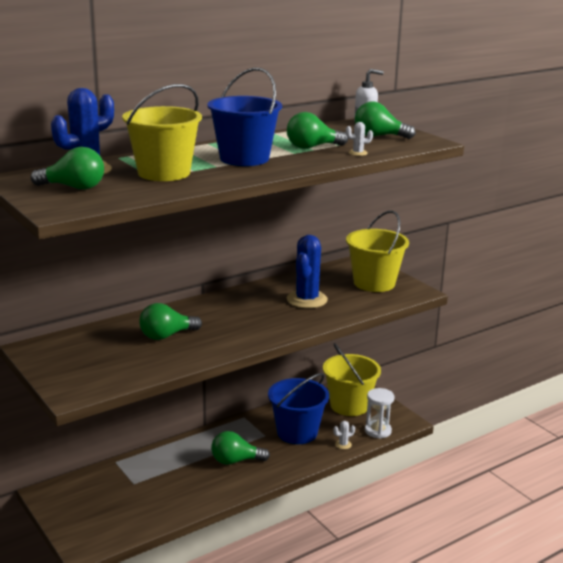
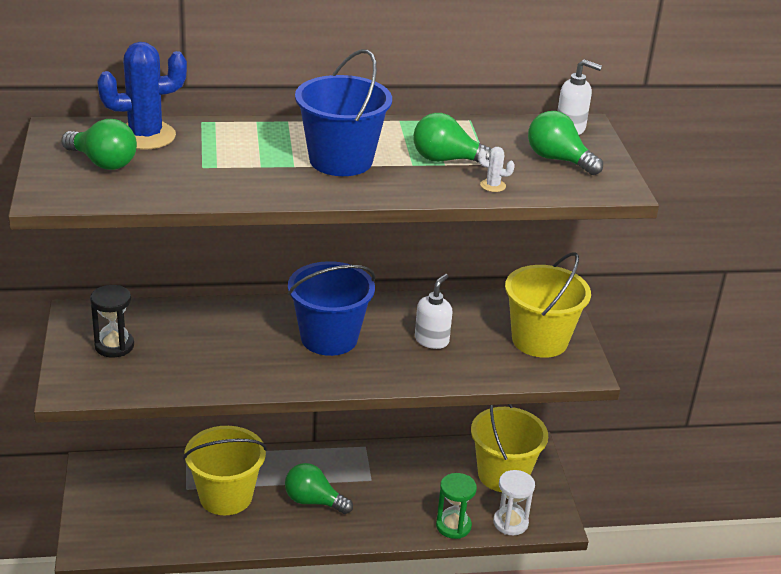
camera: 25 degrees right, 10 degrees up
yellow bucket [122,84,202,181] -> yellow bucket moved to [183,426,267,515]
green light bulb [139,303,202,340] -> none
blue bucket [268,373,329,444] -> blue bucket moved to [288,261,375,356]
blue cactus [287,235,328,308] -> white soap dispenser [415,274,452,349]
white cactus [333,421,355,449] -> green hourglass [436,473,477,539]
none -> black hourglass [90,285,134,358]

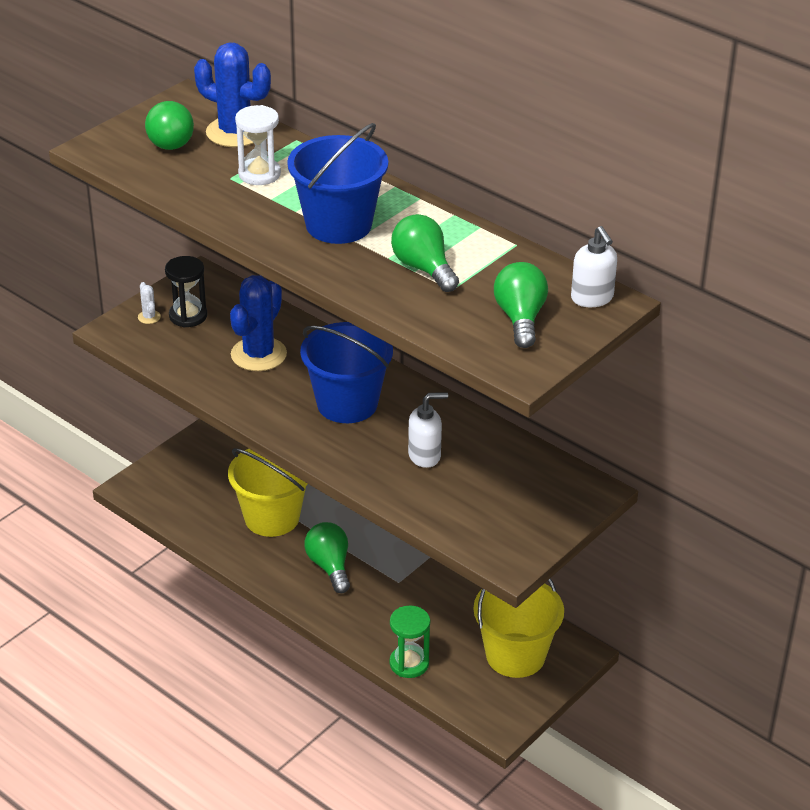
camera: 50 degrees right, 5 degrees up
white cactus [478,147,515,192] -> white cactus moved to [138,282,161,324]
white hourglass [493,470,535,535] -> white hourglass moved to [235,105,281,185]
yellow bucket [505,252,591,358] -> none
none -> blue cactus [230,275,287,371]

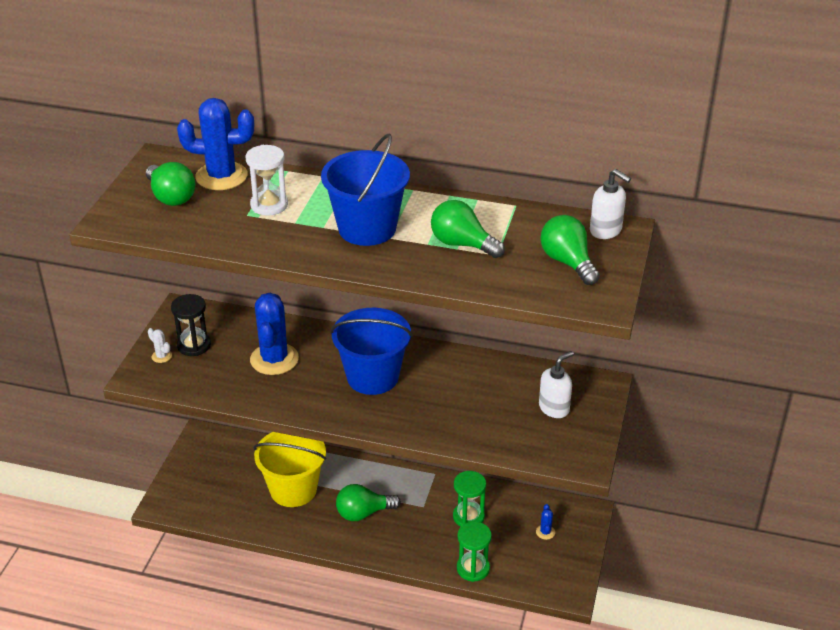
camera: 25 degrees left, 0 degrees up
green light bulb [304,522,350,593] -> green light bulb turned 60 degrees counterclockwise [336,484,401,521]
white soap dispenser [408,392,448,468] -> white soap dispenser moved to [539,351,574,418]
yellow bucket [473,578,564,678] -> blue cactus [536,504,555,540]
none -> green hourglass [453,471,486,527]

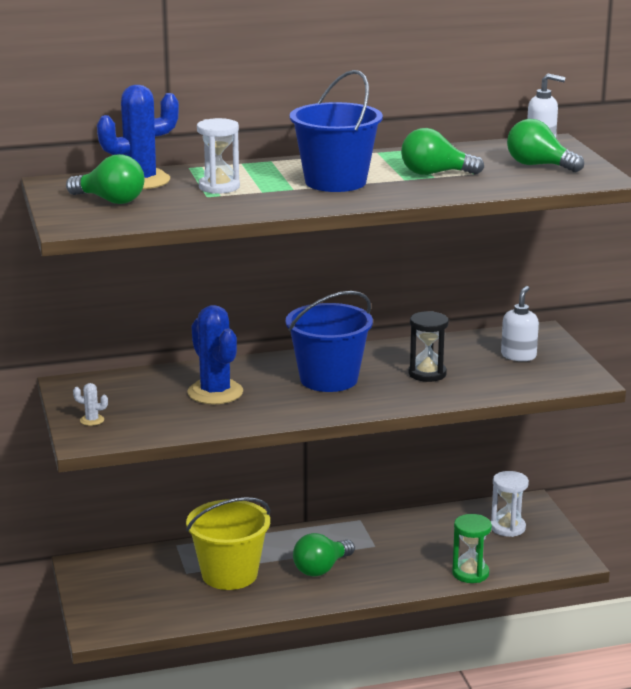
camera: 30 degrees left, 15 degrees down
black hourglass [171,294,211,356] -> black hourglass moved to [408,311,449,382]
green hourglass [453,471,486,527] -> none
blue cactus [536,504,555,540] -> white hourglass [491,471,529,537]

